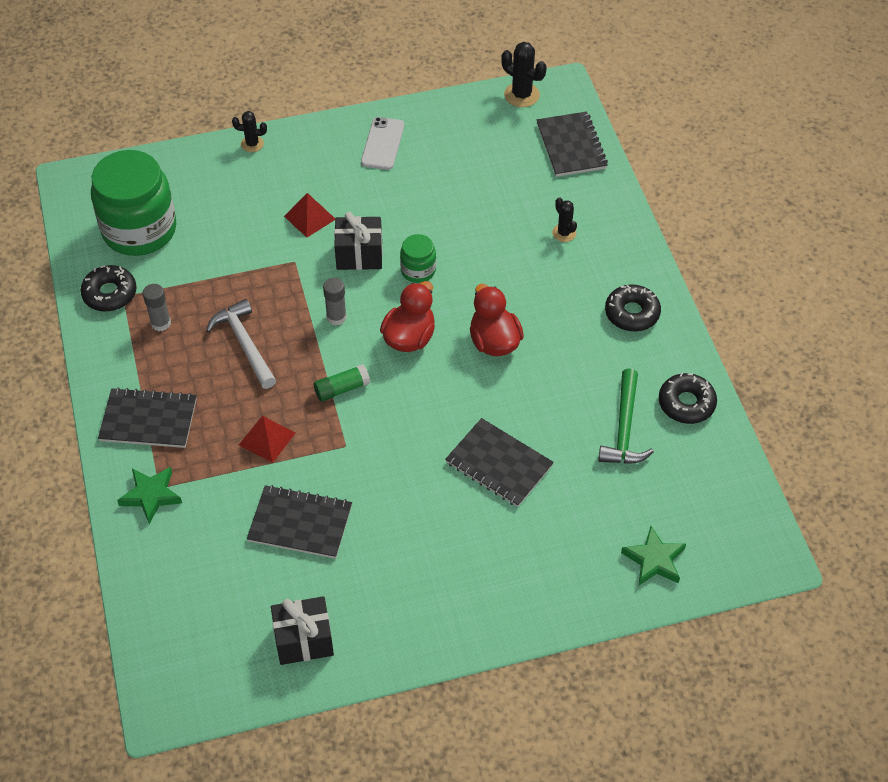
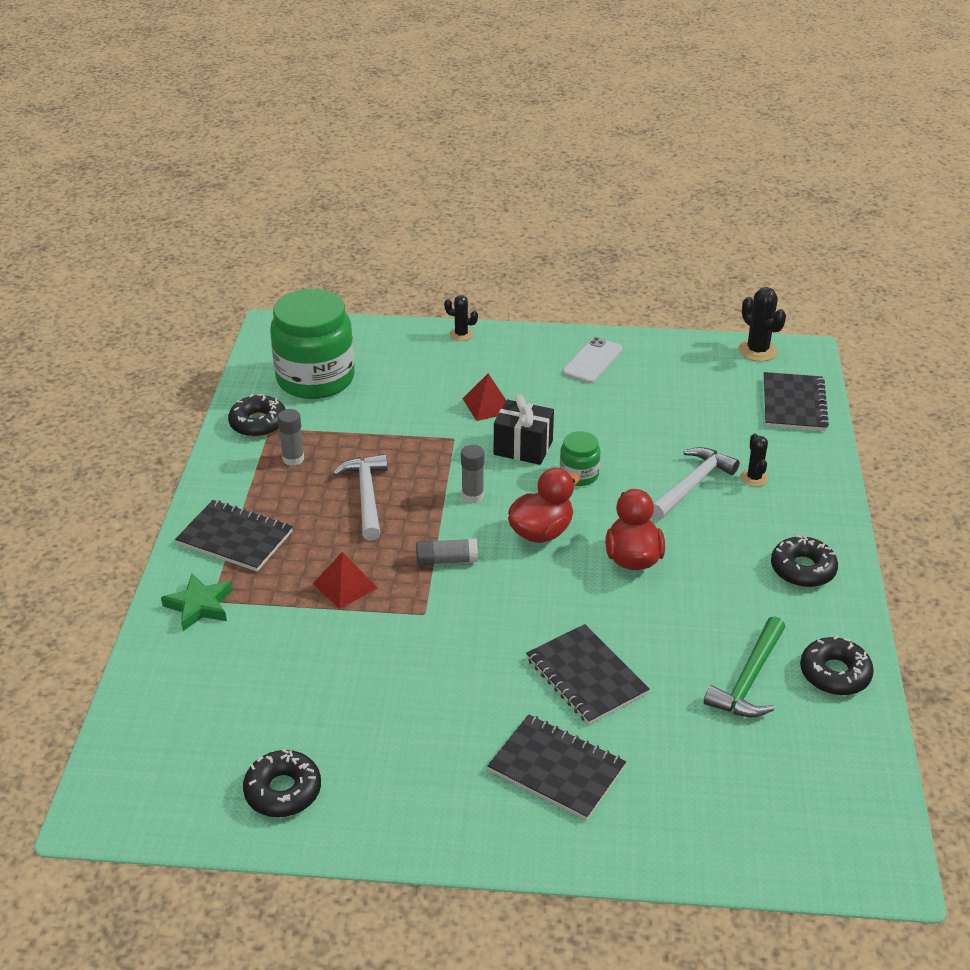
camera: 20 degrees right, 15 degrees down
black notebook [247,485,352,559] -> black notebook moved to [488,714,626,820]
black gift [271,596,334,665] -> black donut [243,749,321,817]
green glue stick [314,364,370,402] -> grey glue stick [416,539,478,566]
green star [621,526,686,585] -> none
none -> white hammer [653,447,740,519]

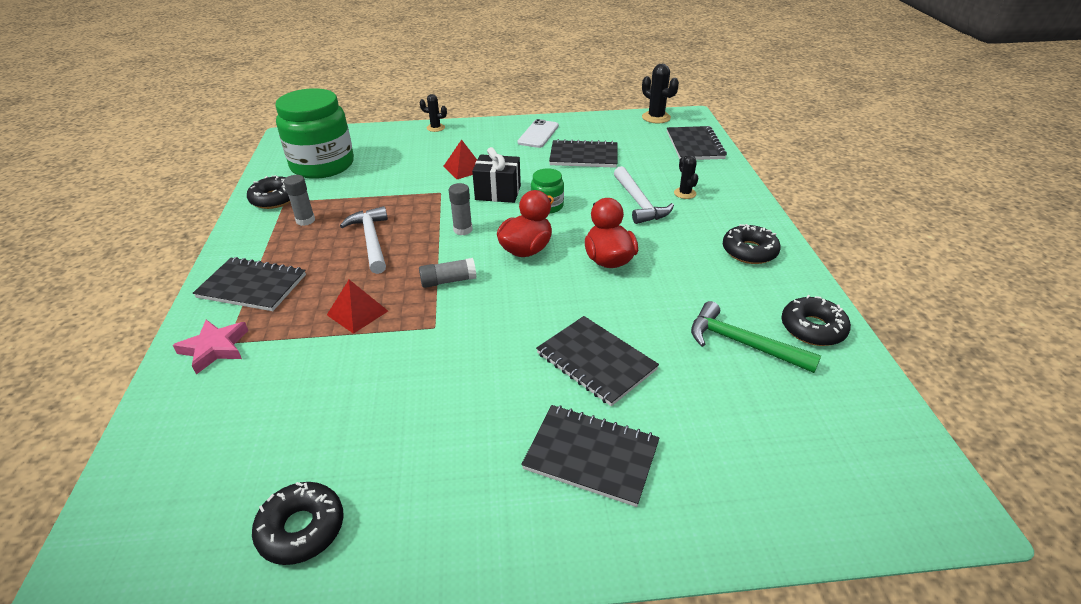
camera: 10 degrees left, 0 degrees up
green star [161,573,232,631] -> pink star [173,320,248,375]
white hammer [653,447,740,519] -> white hammer turned 135 degrees clockwise [614,166,674,224]
green hammer [704,616,785,717] -> green hammer turned 105 degrees clockwise [691,301,821,373]
none -> black notebook [549,139,618,168]

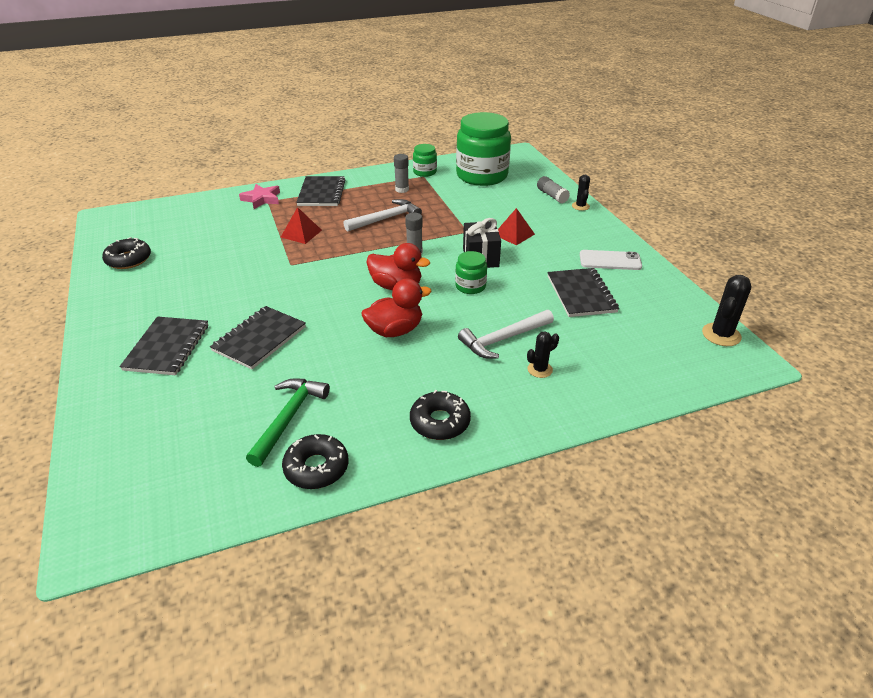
camera: 75 degrees right, 0 degrees up
black donut [247,175,290,209] -> green jar [413,144,437,177]
grey glue stick [419,258,476,288] -> grey glue stick moved to [537,176,570,203]
black notebook [667,126,727,160] -> none

